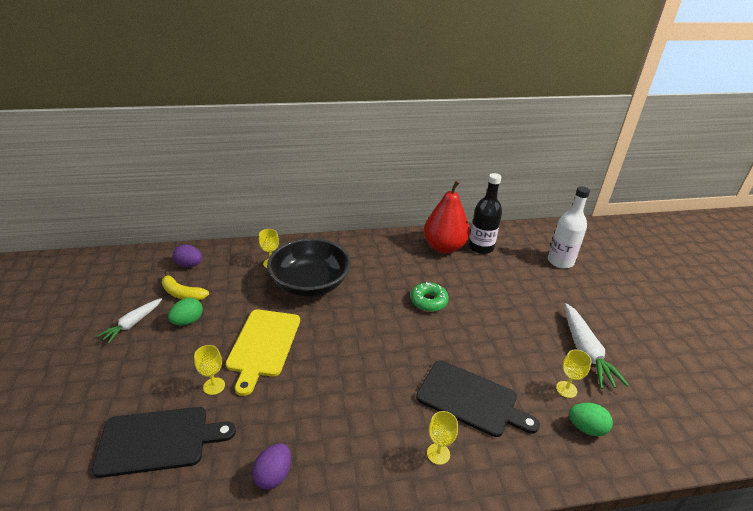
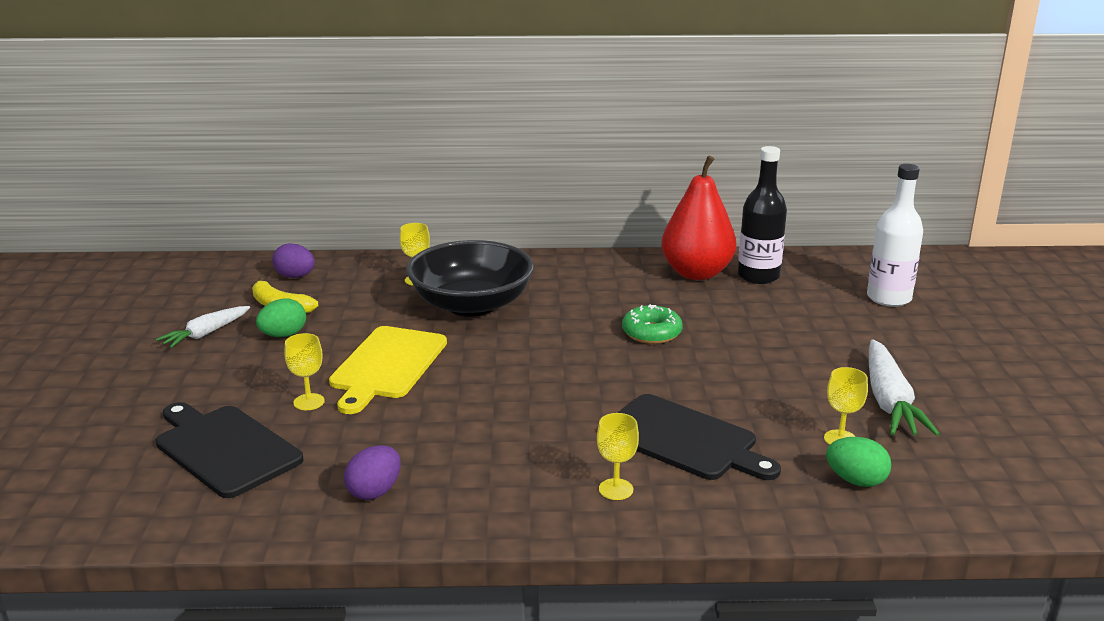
camera: 10 degrees right, 10 degrees down
black cutting board [92,407,236,478] -> black cutting board turned 135 degrees counterclockwise [156,402,303,498]

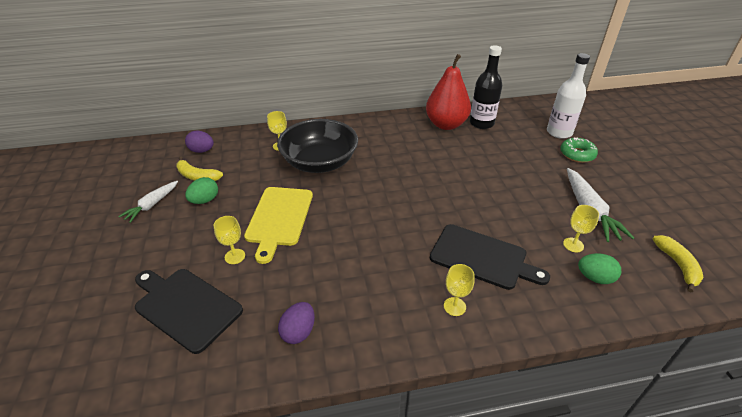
camera: 10 degrees left, 15 degrees up
green donut [622,304,683,344] -> green donut moved to [560,137,598,163]
none -> yellow banana [653,235,703,293]

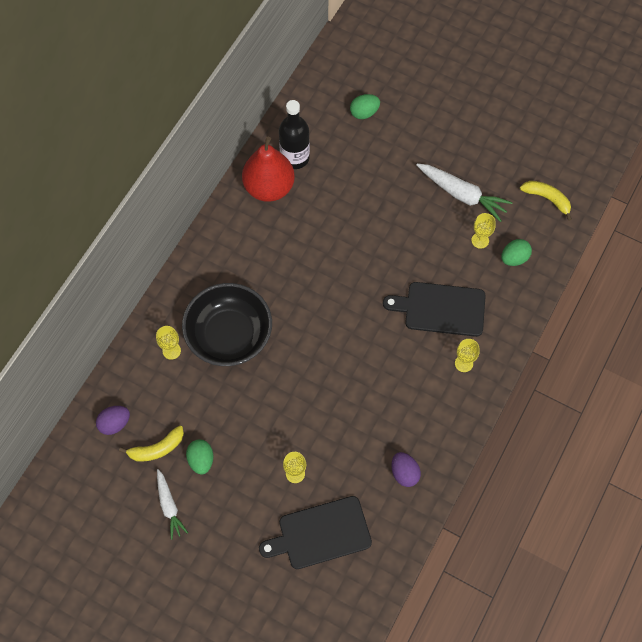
camera: 50 degrees left, 25 degrees up
yellow cutting board [244,187,313,264] -> none
black cutting board [430,224,550,290] -> black cutting board turned 150 degrees counterclockwise [383,282,486,337]
white bottle [547,53,590,139] -> green egg [350,94,380,119]
green donut [560,137,598,163] -> none

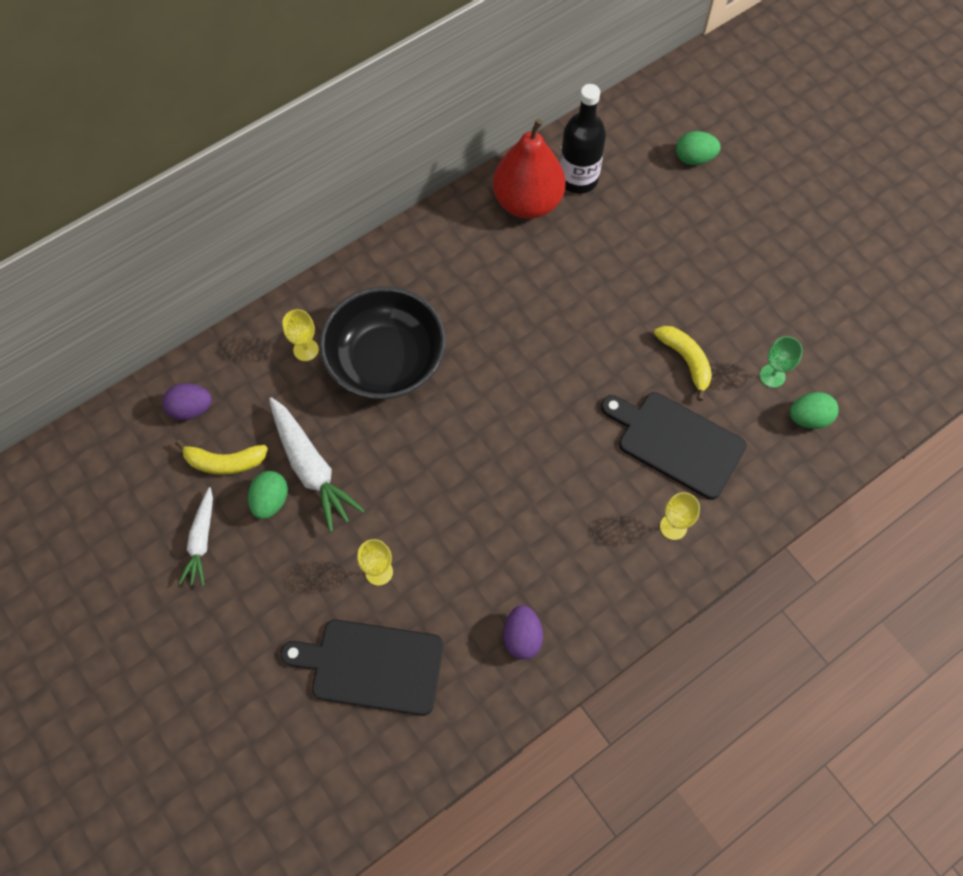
camera: 25 degrees right, 0 degrees up
white carrot [416,163,513,222] -> white carrot moved to [269,397,365,532]
yellow goblet [471,213,496,249] -> green goblet [760,336,803,388]
yellow banana [520,181,572,221] -> yellow banana moved to [654,326,712,401]

